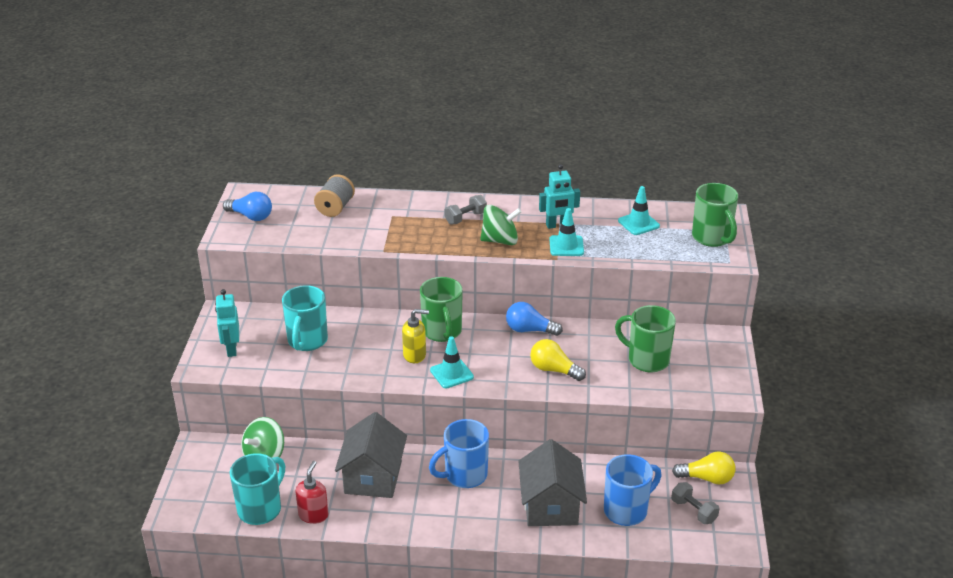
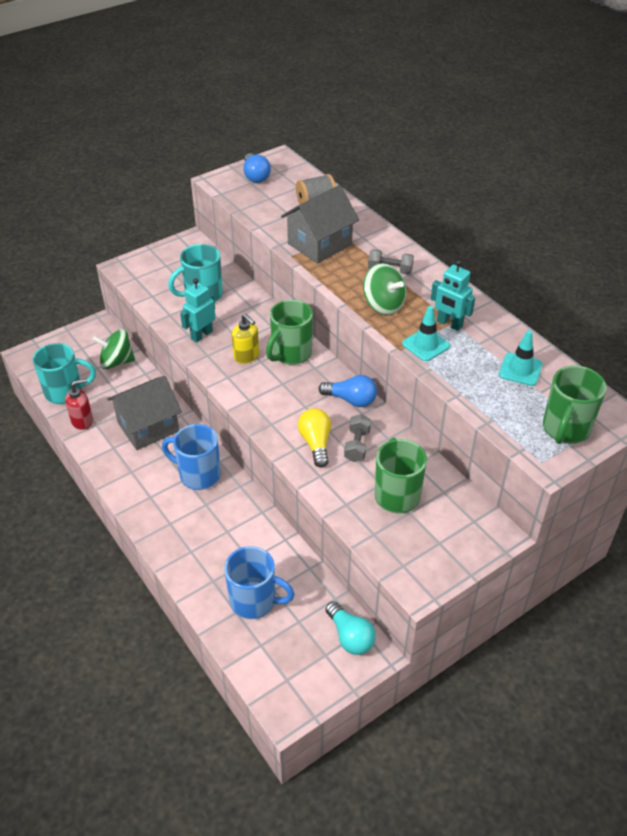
camera: 50 degrees right, 10 degrees up
turquoise robot [215,289,239,357] -> turquoise robot moved to [180,278,216,343]
turquoise traffic cone [430,336,474,388] -> none
blue light bulb [506,302,563,336] -> blue light bulb turned 135 degrees clockwise [319,375,377,407]
grey house [518,439,587,526] -> grey house moved to [281,185,359,264]
grey dumbbell [671,482,720,524] -> grey dumbbell moved to [344,414,371,462]
yellow light bulb [672,452,736,484] -> turquoise light bulb [325,601,376,655]

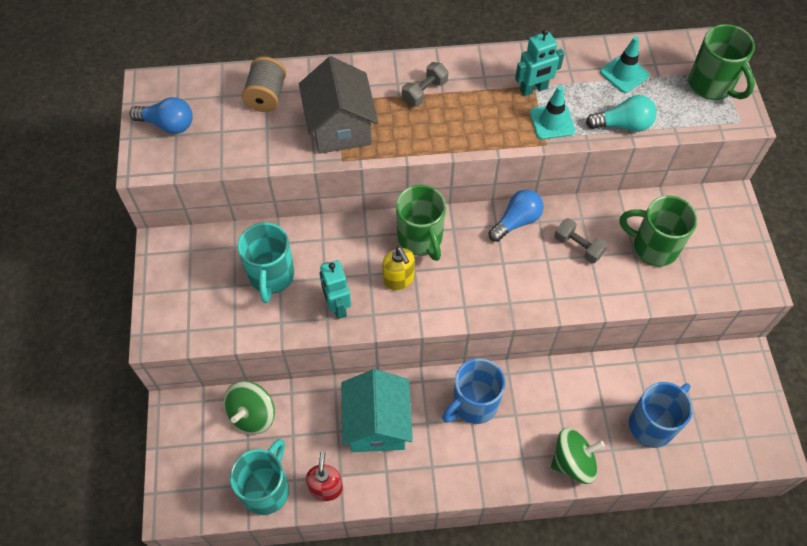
camera: 60 degrees left, 15 degrees up
grey house [107,376,182,450] -> turquoise house [341,369,413,452]
yellow soap dispenser [232,314,259,364] -> yellow soap dispenser turned 75 degrees clockwise [382,247,415,290]
yellow light bulb [298,408,331,468] -> none
turquoise light bulb [325,601,376,655] -> turquoise light bulb moved to [586,95,657,132]
green spinning top [363,263,406,315] -> green spinning top moved to [551,428,605,484]

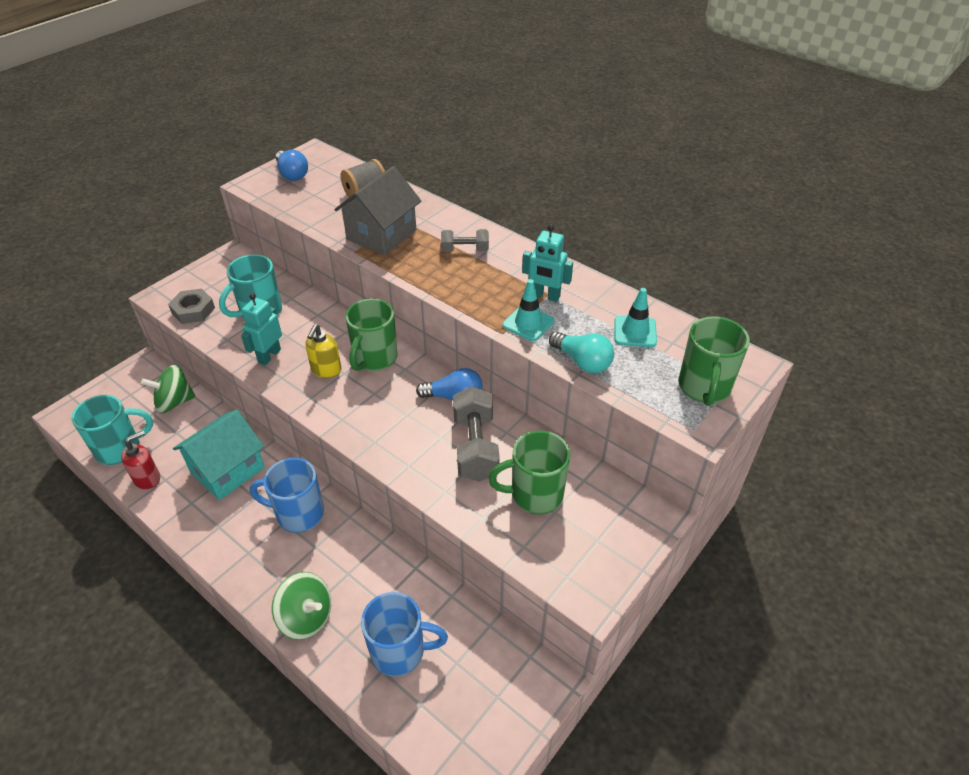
camera: 45 degrees right, 15 degrees down
grey dumbbell [554,218,607,263] -> grey dumbbell [453,386,500,482], size x1.71
green mug [620,196,698,267] -> green mug turned 75 degrees counterclockwise [488,431,570,514]
none -> grey nut [168,289,215,324]

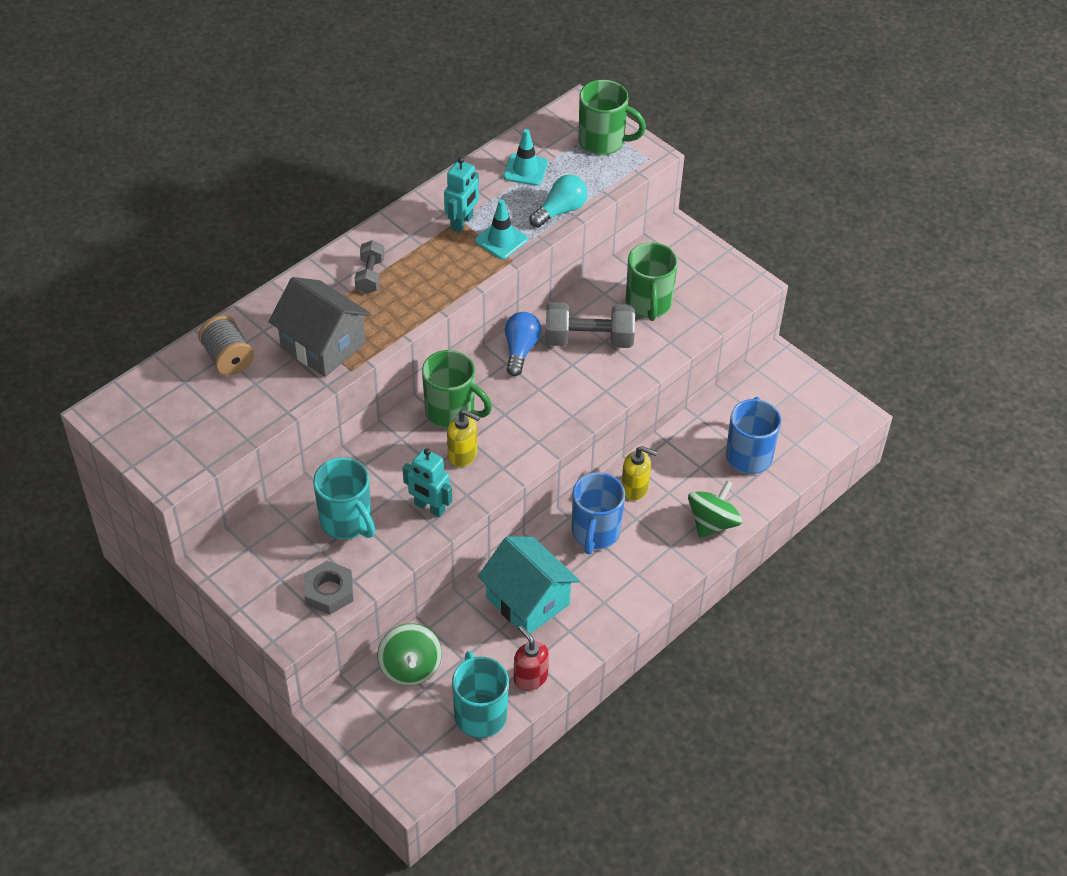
camera: 85 degrees left, 5 degrees up
blue light bulb [276,150,308,181] -> none
none -> yellow soap dispenser [622,446,657,500]

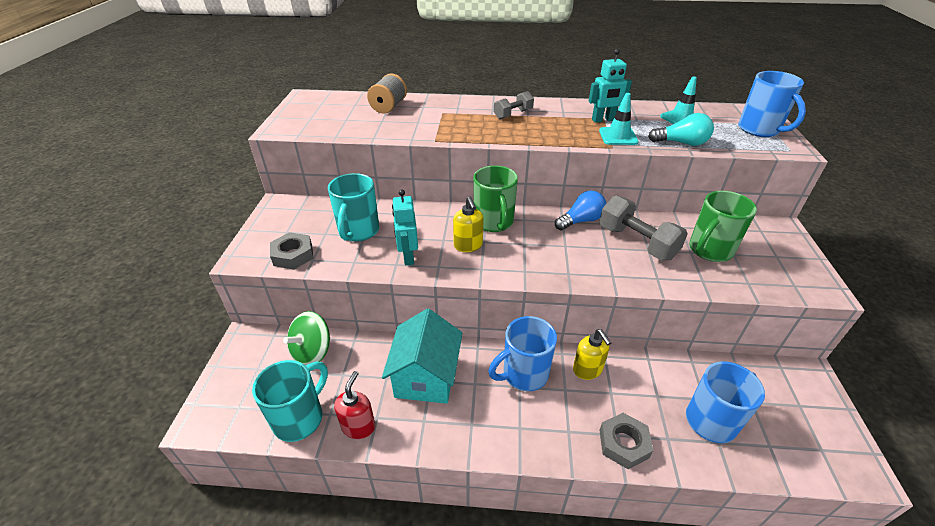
camera: 50 degrees right, 10 degrees down
grey house [269,277,371,377] -> none
green mug [578,80,646,155] -> blue mug [738,71,806,137]
green spinning top [688,480,742,538] -> grey nut [599,413,654,469]

